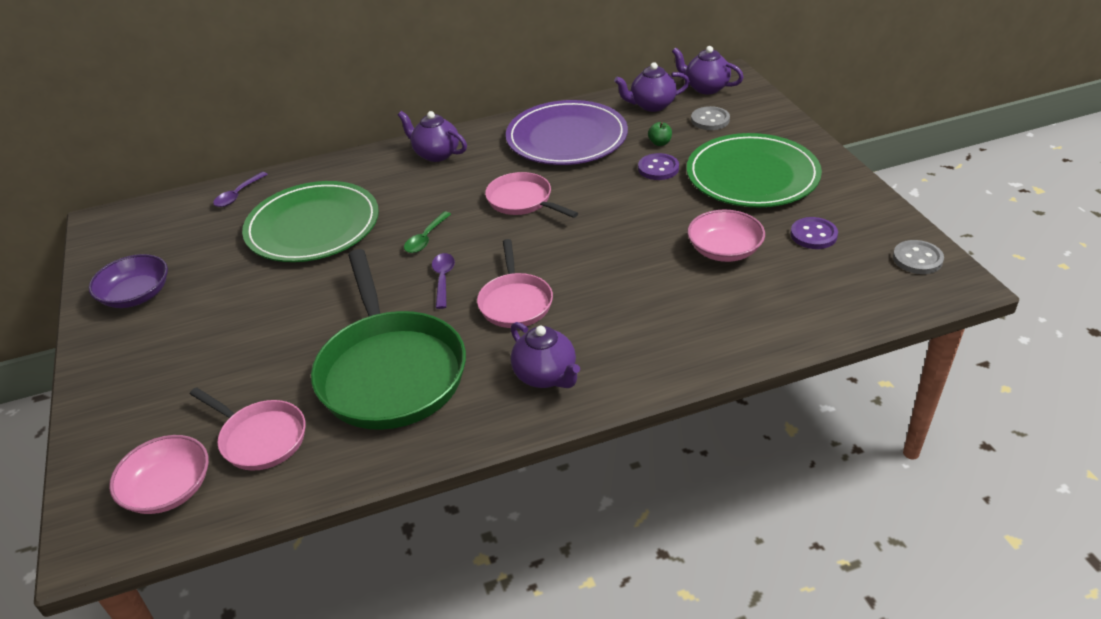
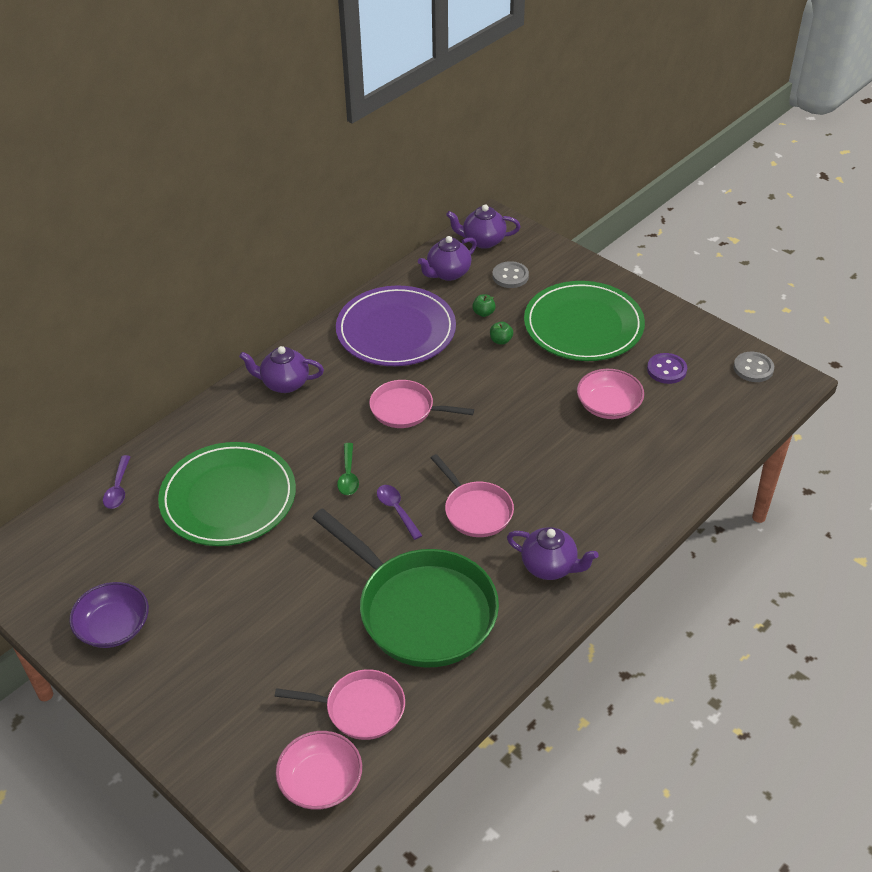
camera: 30 degrees left, 5 degrees up
purple button [638,153,679,180] -> green apple [490,322,513,345]

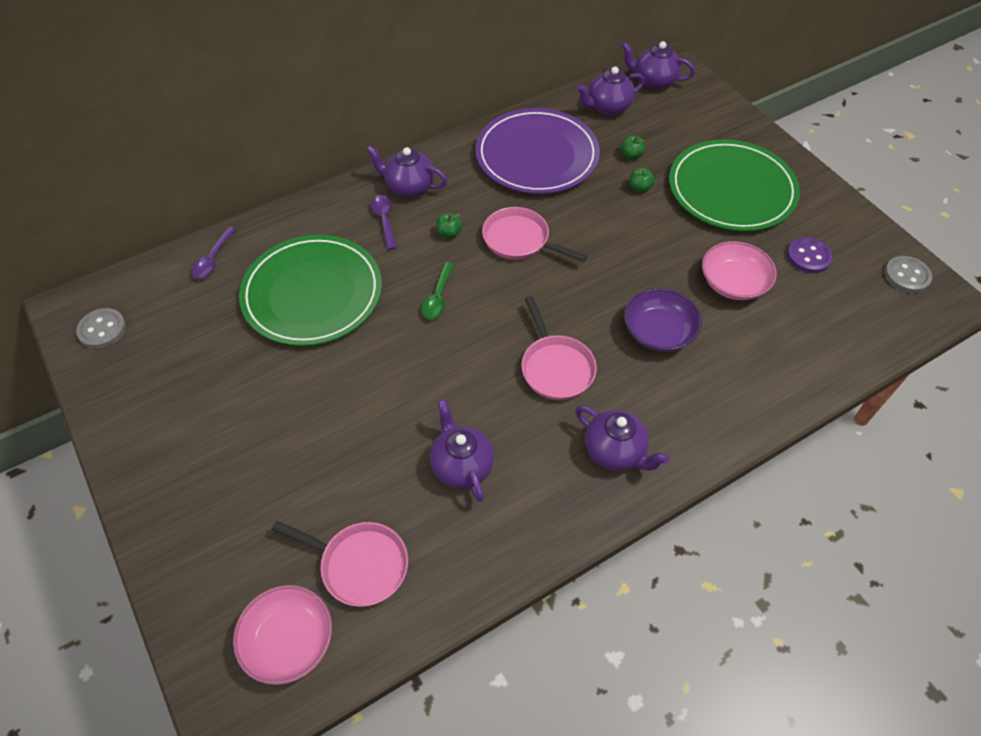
camera: 15 degrees right, 10 degrees up
purple bowl [69,582,149,648] -> purple bowl moved to [624,288,702,352]
green pan [312,508,499,668] -> purple teapot [430,399,494,502]
purple spoon [377,485,423,540] -> purple spoon moved to [371,195,397,250]
grey button [493,261,529,288] -> grey button moved to [76,308,126,349]
none -> green apple [436,213,462,238]

